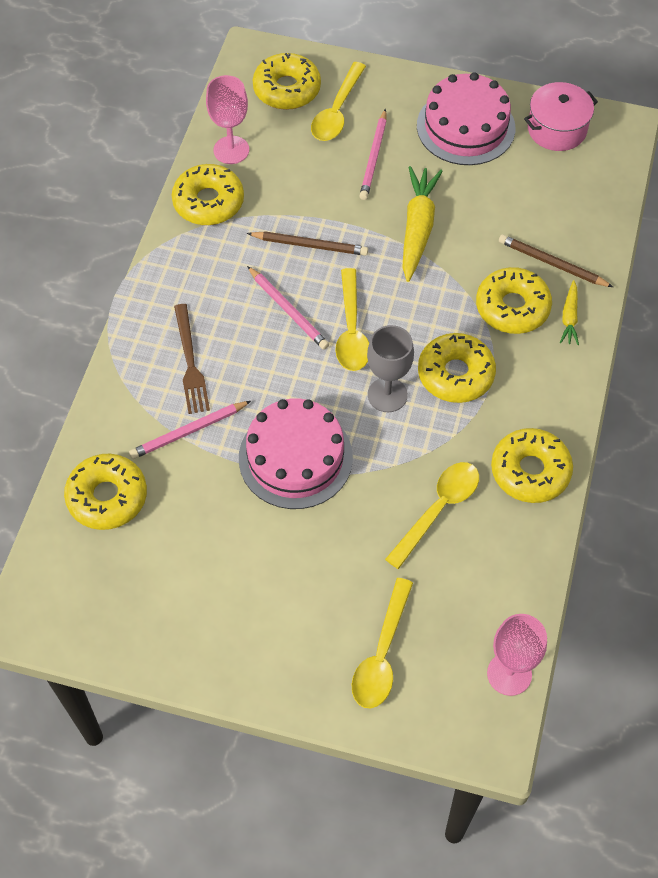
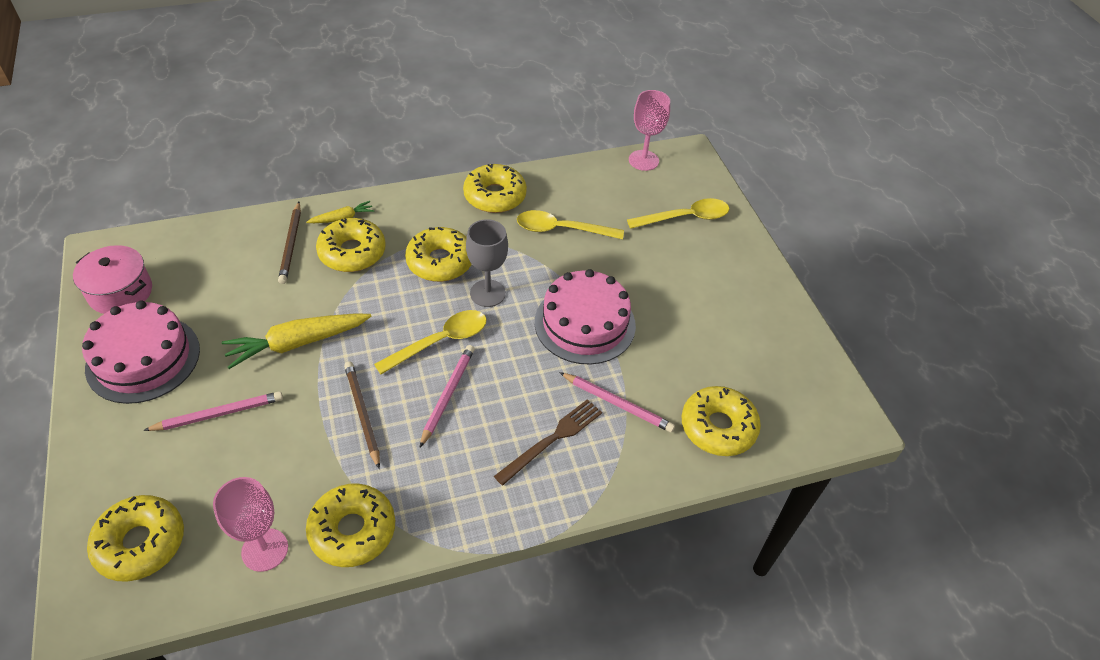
camera: 125 degrees left, 10 degrees down
yellow spoon [311,62,366,141] -> none

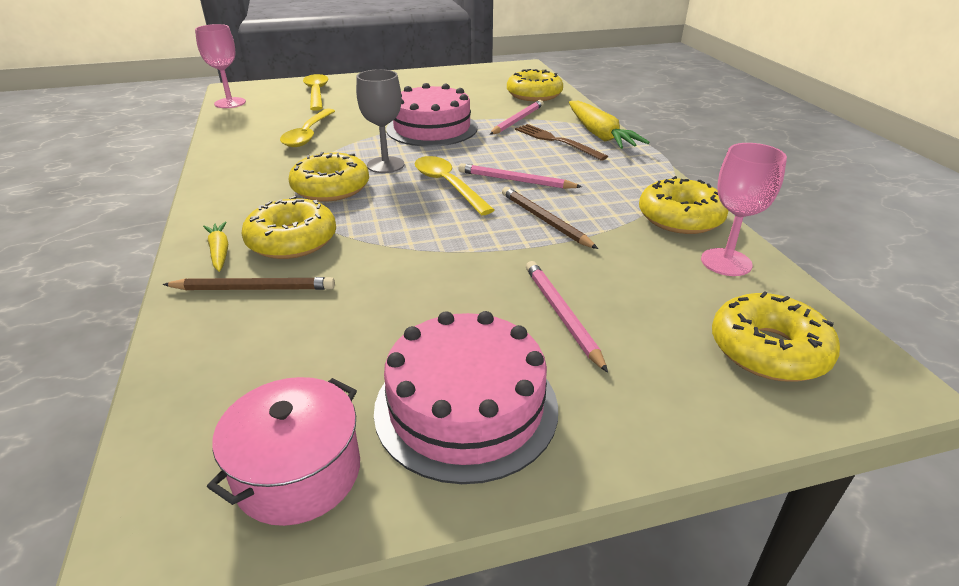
camera: 85 degrees left, 15 degrees down
yellow carrot [222,313,372,369] -> yellow carrot moved to [569,101,650,149]
brown pencil [344,362,380,469] -> brown pencil turned 75 degrees clockwise [502,187,598,249]
yellow donut [463,164,527,213] -> none

